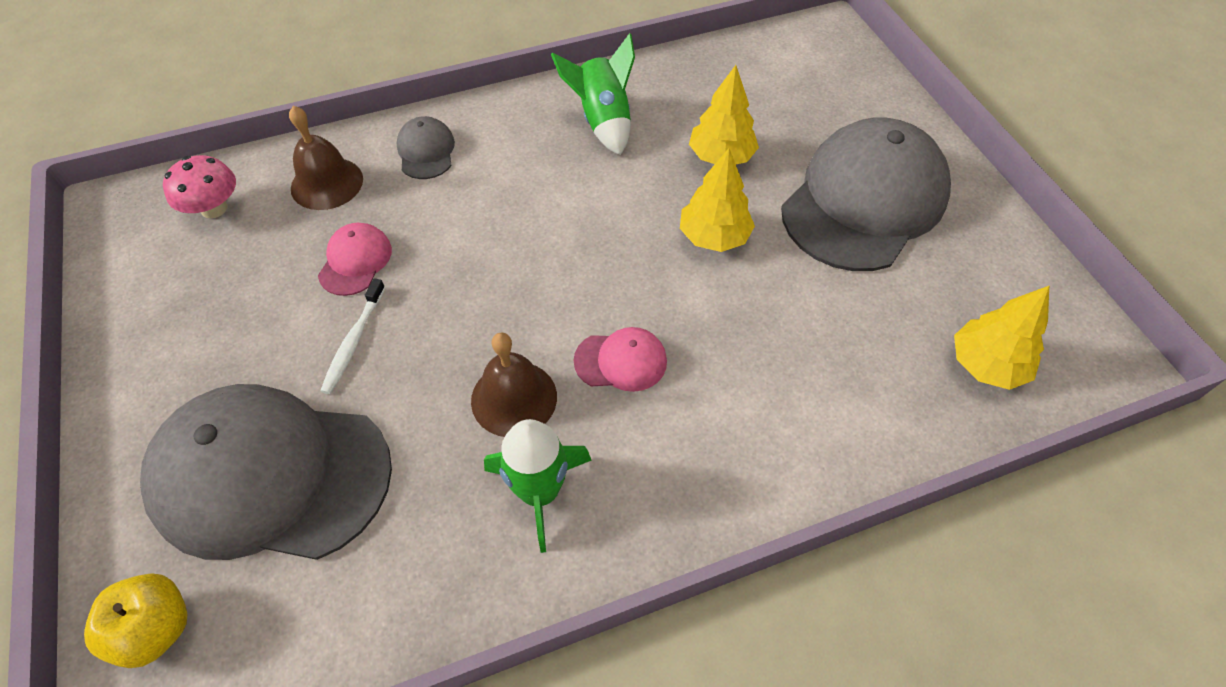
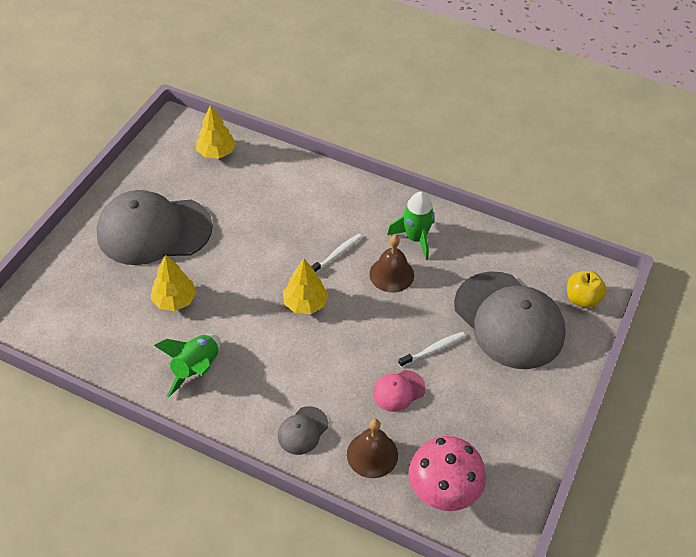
camera: 135 degrees left, 5 degrees down
pink mushroom [163,155,236,218] -> pink mushroom [408,436,486,511], size x1.60
pink cap [574,327,667,392] -> white toothbrush [311,234,362,273]
yellow tree [680,148,755,252] -> yellow tree moved to [283,259,328,314]

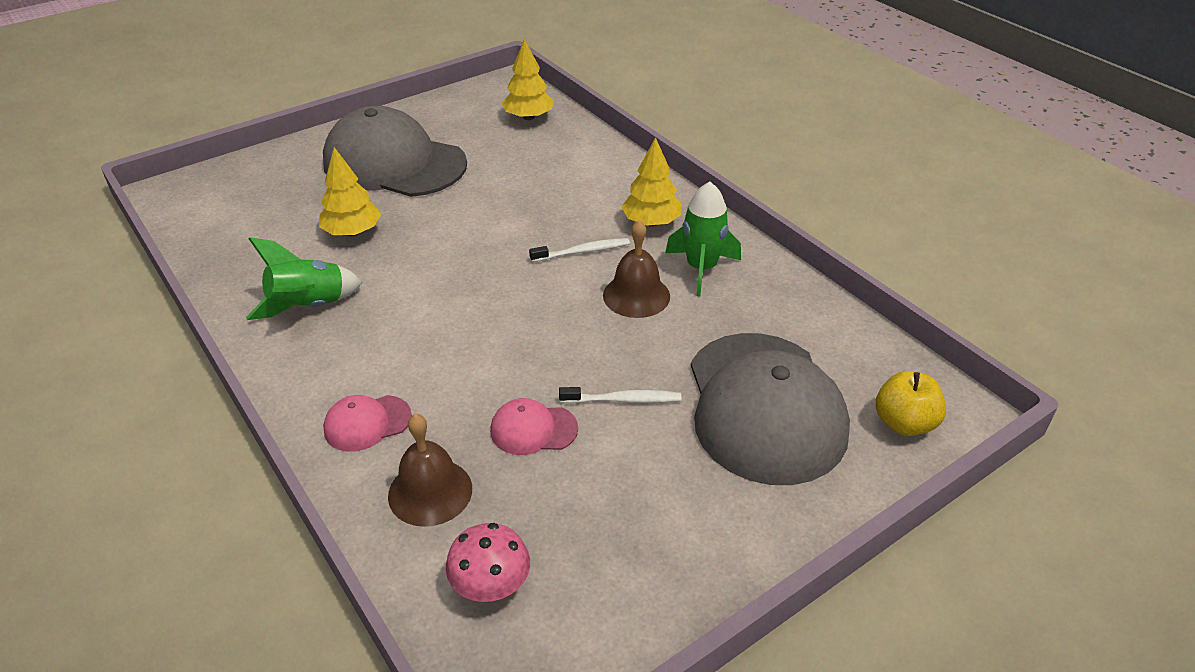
camera: 30 degrees right, 10 degrees down
grey cap [278,406,328,455] -> pink cap [323,395,412,452]
yellow tree [283,259,328,314] -> yellow tree moved to [621,137,682,226]
pink mushroom [408,436,486,511] -> pink mushroom [446,523,530,602], size x0.63

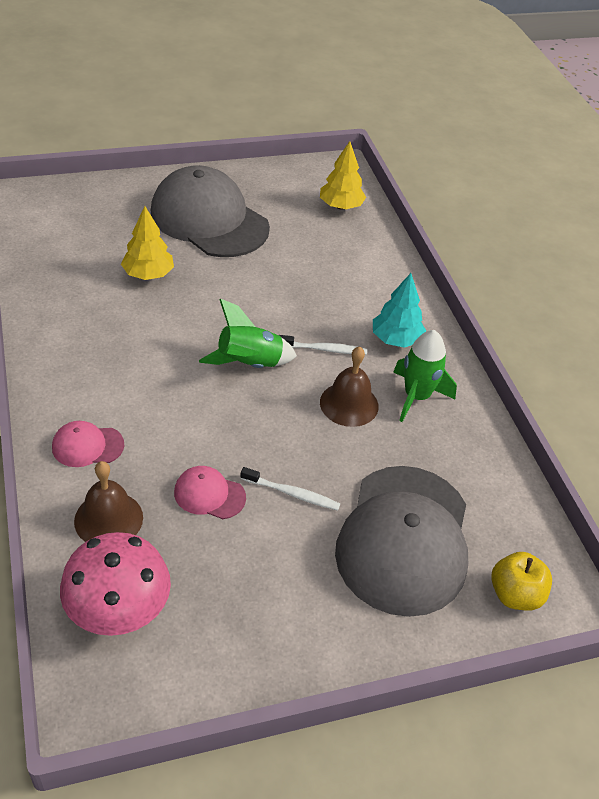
camera: 15 degrees right, 5 degrees up
green rocket [246,237,362,320] -> green rocket moved to [199,299,297,368]
pink mushroom [446,523,530,602] -> pink mushroom [60,532,171,636], size x1.60
yellow tree [621,137,682,226] -> turquoise tree [373,273,426,348]

